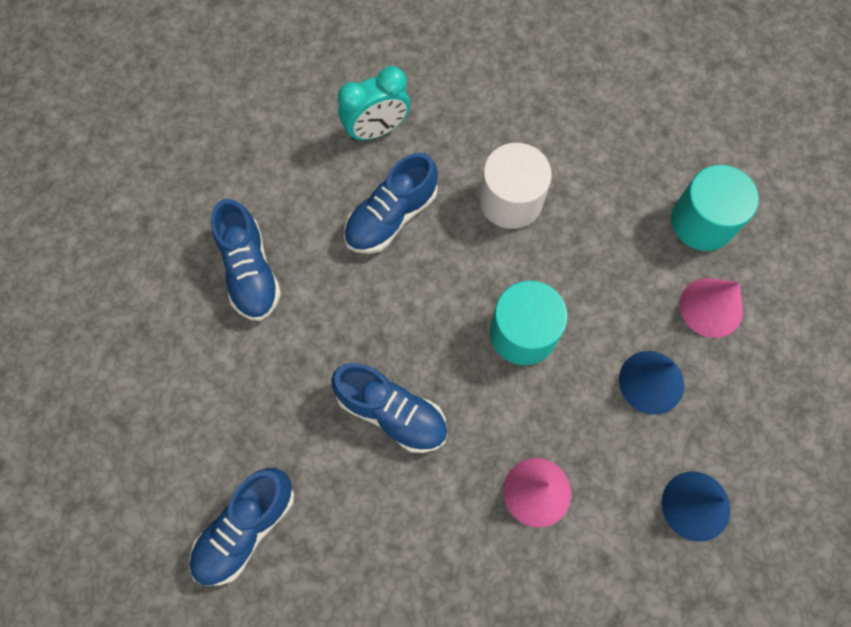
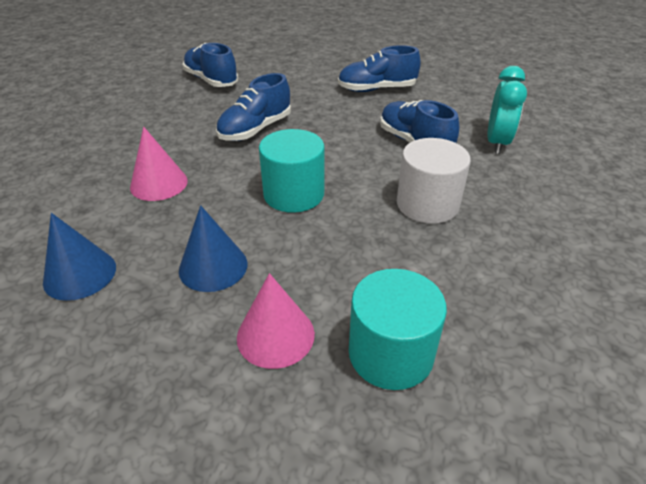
camera: 100 degrees right, 30 degrees down
turquoise clock [338,66,410,141] -> turquoise clock turned 150 degrees counterclockwise [487,66,527,154]

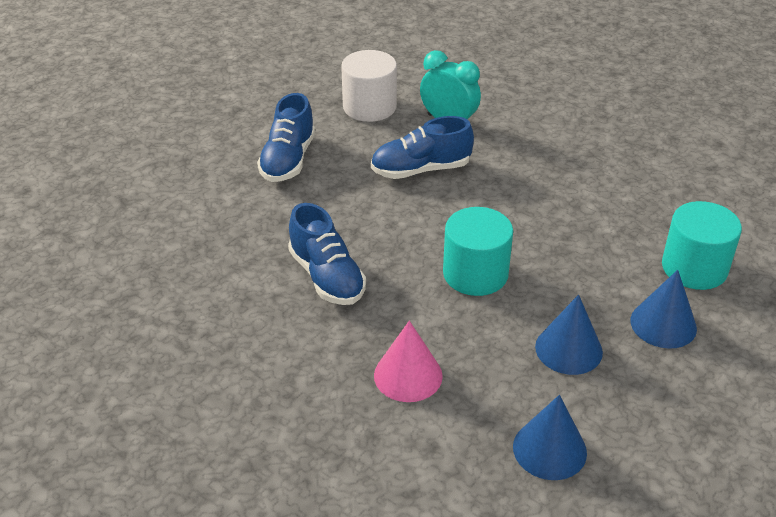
camera: 70 degrees left, 0 degrees up
blue shoe [183,43,238,87] -> none
pink cone [237,273,315,369] -> blue cone [630,270,697,349]
white cylinder [397,138,471,224] -> white cylinder moved to [341,50,397,122]

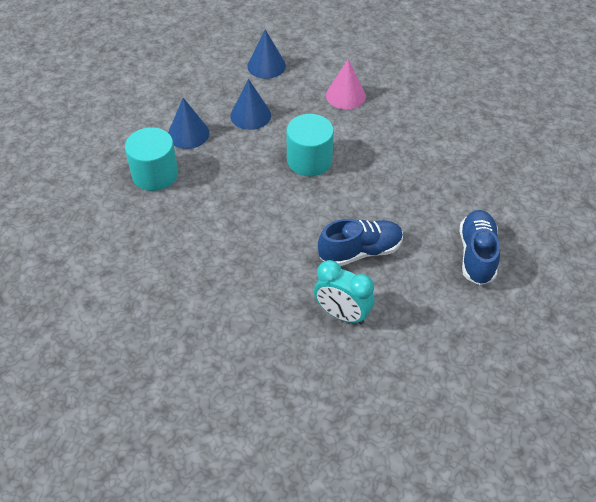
camera: 175 degrees right, 10 degrees up
blue shoe [288,203,366,305] -> none
white cylinder [341,50,397,122] -> none

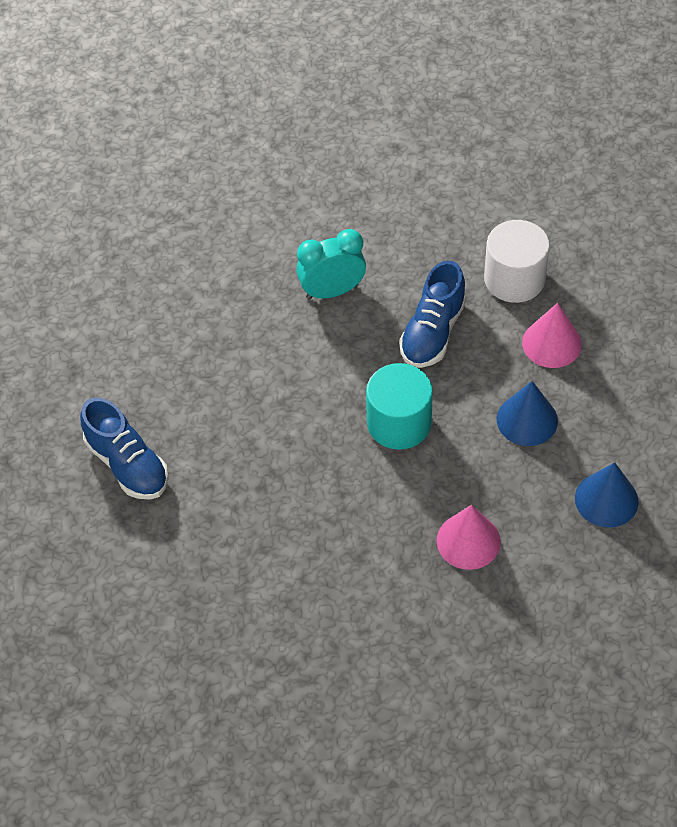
camera: 135 degrees right, 5 degrees up
turquoise cylinder [125,127,178,191] -> white cylinder [484,220,550,303]
blue cone [168,98,210,149] -> pink cone [522,303,582,368]
turquoise clock [314,260,374,325] -> turquoise clock moved to [296,229,366,300]
blue shoe [318,219,403,266] -> blue shoe moved to [399,261,467,368]

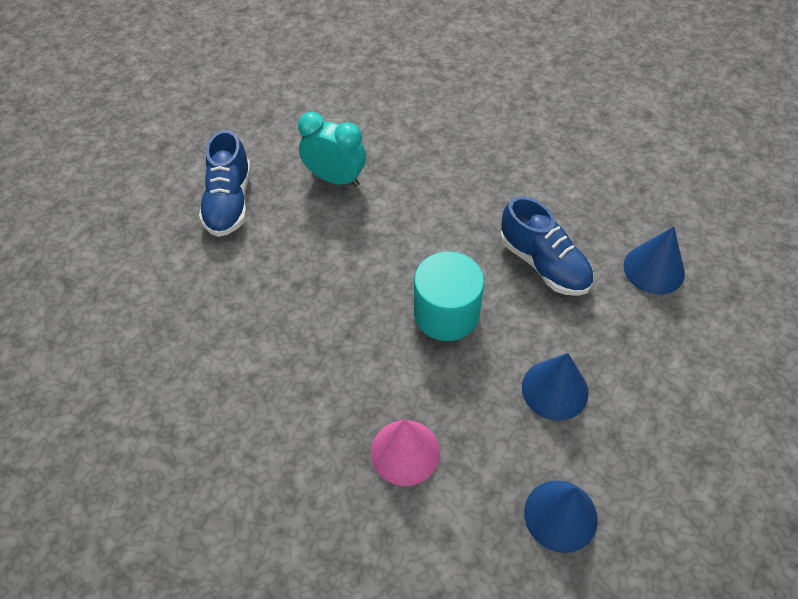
camera: 40 degrees right, 0 degrees up
turquoise clock [296,229,366,300] -> turquoise clock moved to [298,112,366,187]
blue shoe [399,261,467,368] -> blue shoe turned 105 degrees counterclockwise [500,196,593,296]
white cylinder [484,220,550,303] -> blue cone [623,226,685,294]
pink cone [522,303,582,368] -> none

